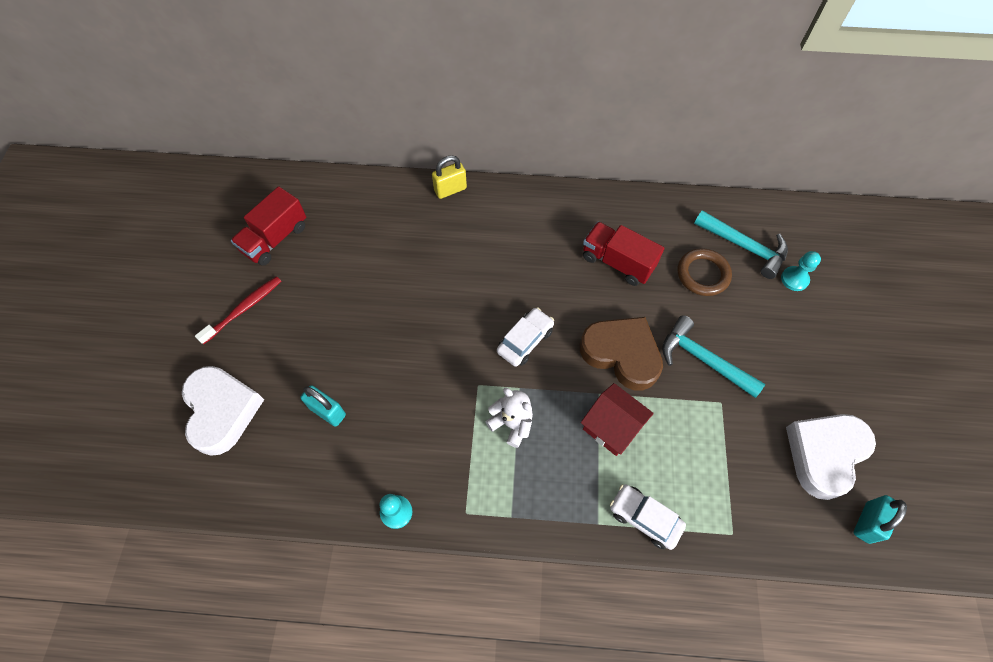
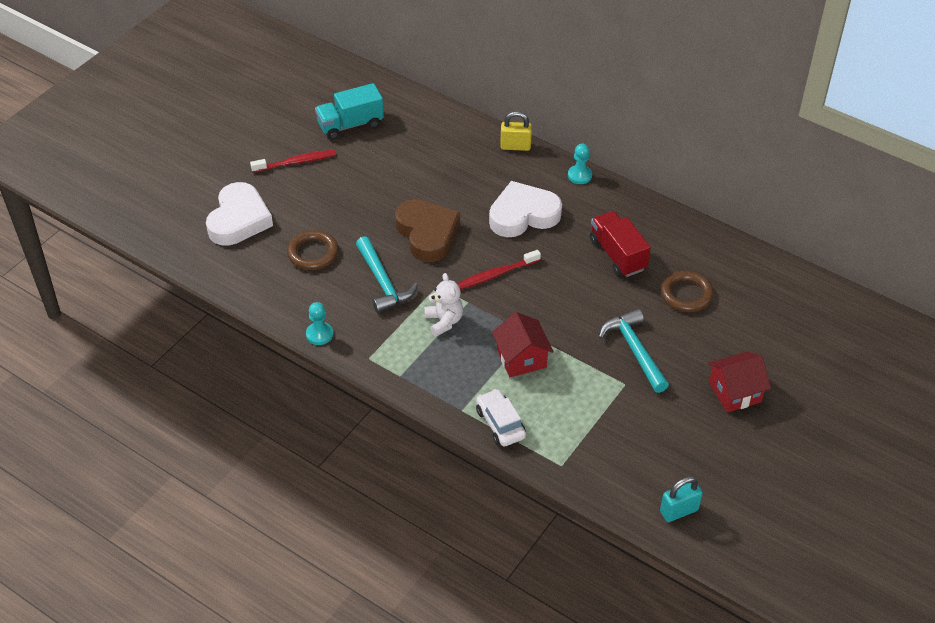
camera: 30 degrees right, 15 degrees down
red truck [231,186,306,266] -> turquoise truck [315,83,384,140]
turquoise padlock [301,385,346,427] -> brown ring [287,230,339,270]
white car [497,308,554,367] -> red toothbrush [457,250,541,290]
brown heart [580,317,663,390] -> brown heart moved to [395,199,460,262]
turquoise hammer [694,210,788,279] -> turquoise hammer moved to [356,236,418,313]
turquoise pawn [781,251,821,291] -> turquoise pawn moved to [568,144,592,184]
white heart [786,414,876,500] -> white heart moved to [489,181,562,237]
none -> red house [708,352,771,413]

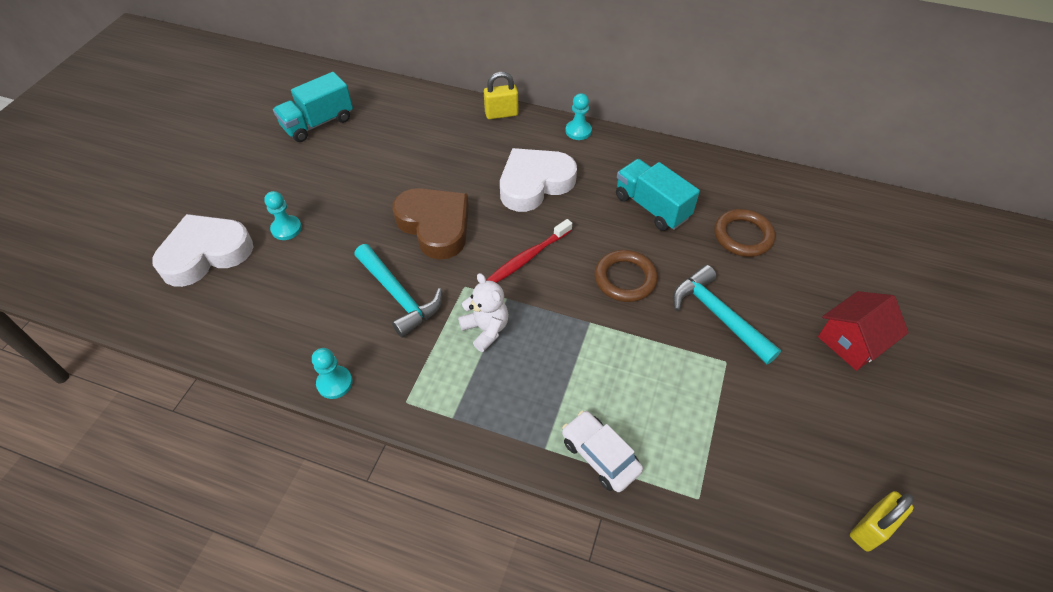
camera: 15 degrees left, 5 degrees up
white heart [206,182,273,246] -> white heart turned 120 degrees counterclockwise [152,214,253,287]
red toothbrush [250,150,336,173] -> none
brown ring [287,230,339,270] -> brown ring moved to [594,250,658,302]
red house [492,312,554,377] -> none
red truck [590,211,651,277] -> turquoise truck [616,159,700,231]
turquoise padlock [660,476,703,522] -> yellow padlock [850,491,914,552]
none -> turquoise pawn [264,191,302,240]

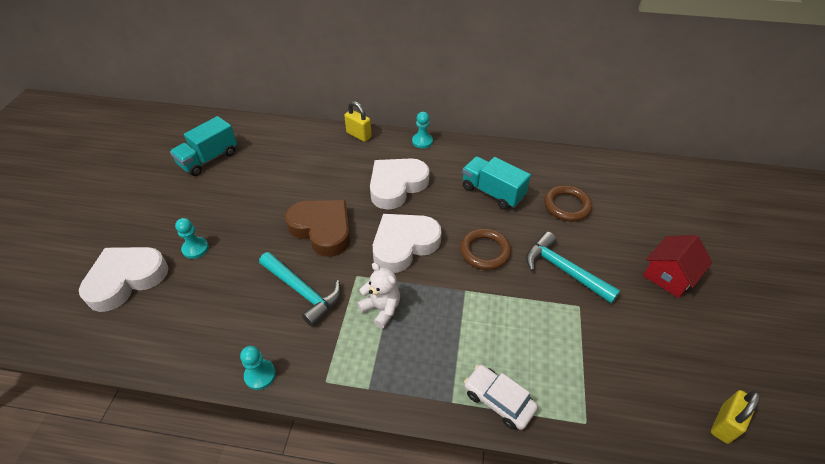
camera: 10 degrees left, 5 degrees down
yellow padlock [484,72,518,119] -> yellow padlock turned 60 degrees clockwise [344,101,372,142]
red toothbrush [486,219,572,283] -> white heart [373,214,442,273]

